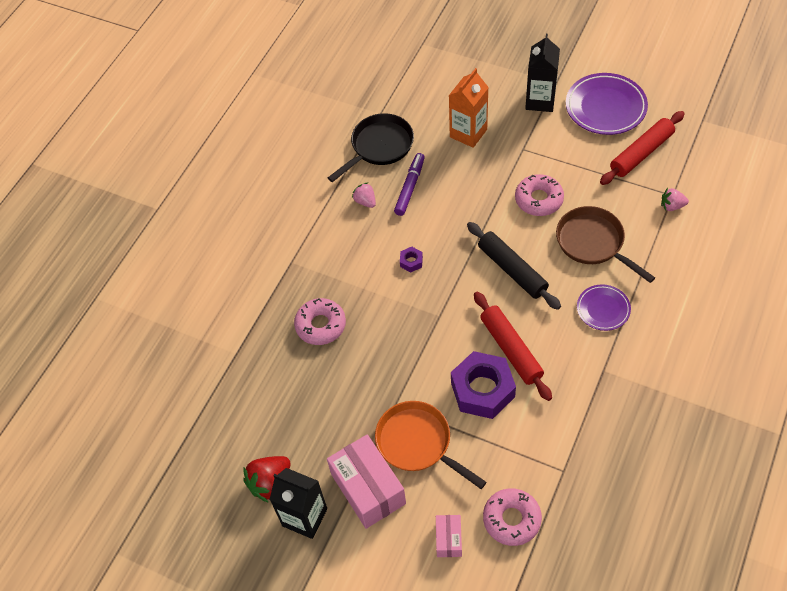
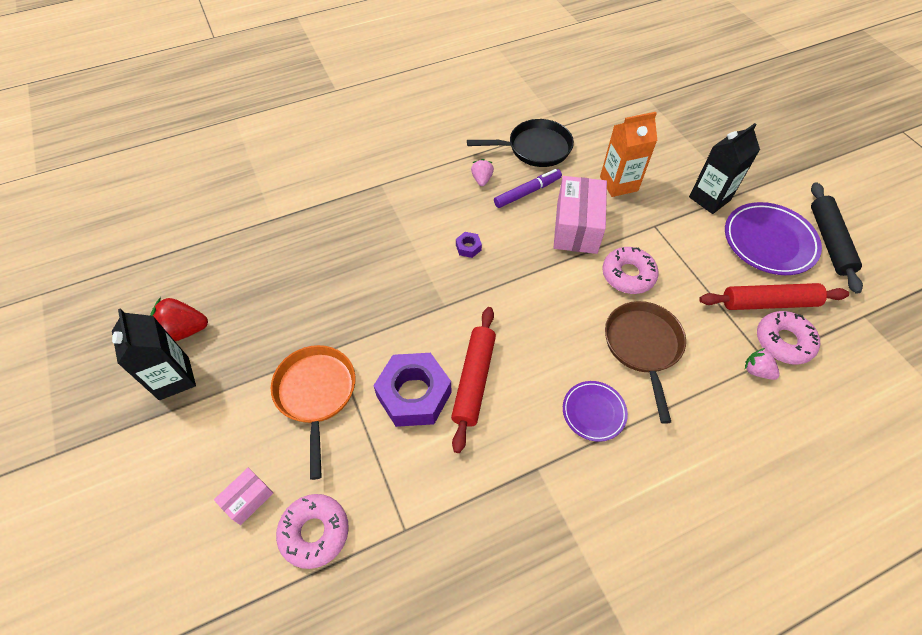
camera: 35 degrees right, 0 degrees up
pink donut [294,298,346,345] -> pink donut moved to [757,311,820,365]
pink box [327,434,406,529] -> pink box moved to [553,176,607,254]
black rolling pin [467,222,561,310] -> black rolling pin moved to [811,182,863,294]

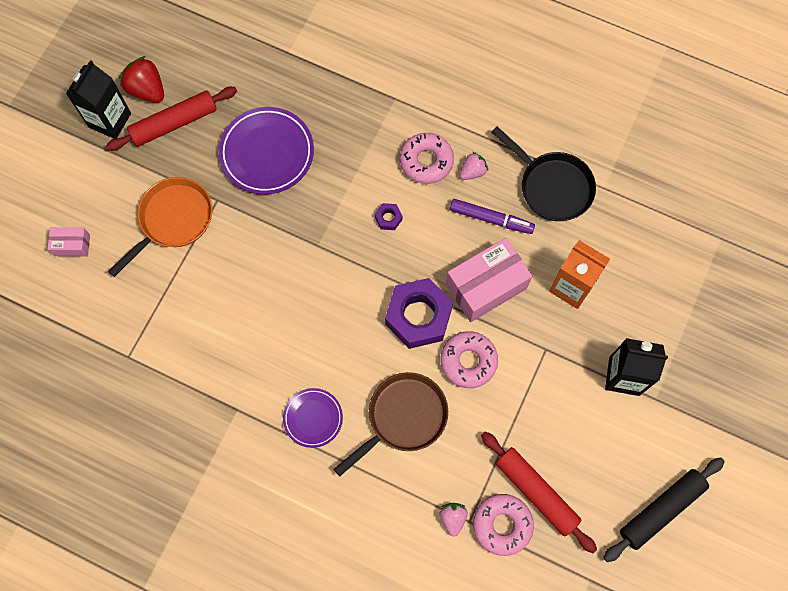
camera: 50 degrees right, 15 degrees up
pink donut [276,494,349,569] -> pink donut moved to [400,133,454,184]
purple nut [373,353,452,427] -> purple nut moved to [385,278,453,349]
red rolling pin [451,307,496,453] -> red rolling pin moved to [106,87,237,151]
purple plate [725,202,822,275] -> purple plate moved to [219,107,314,194]

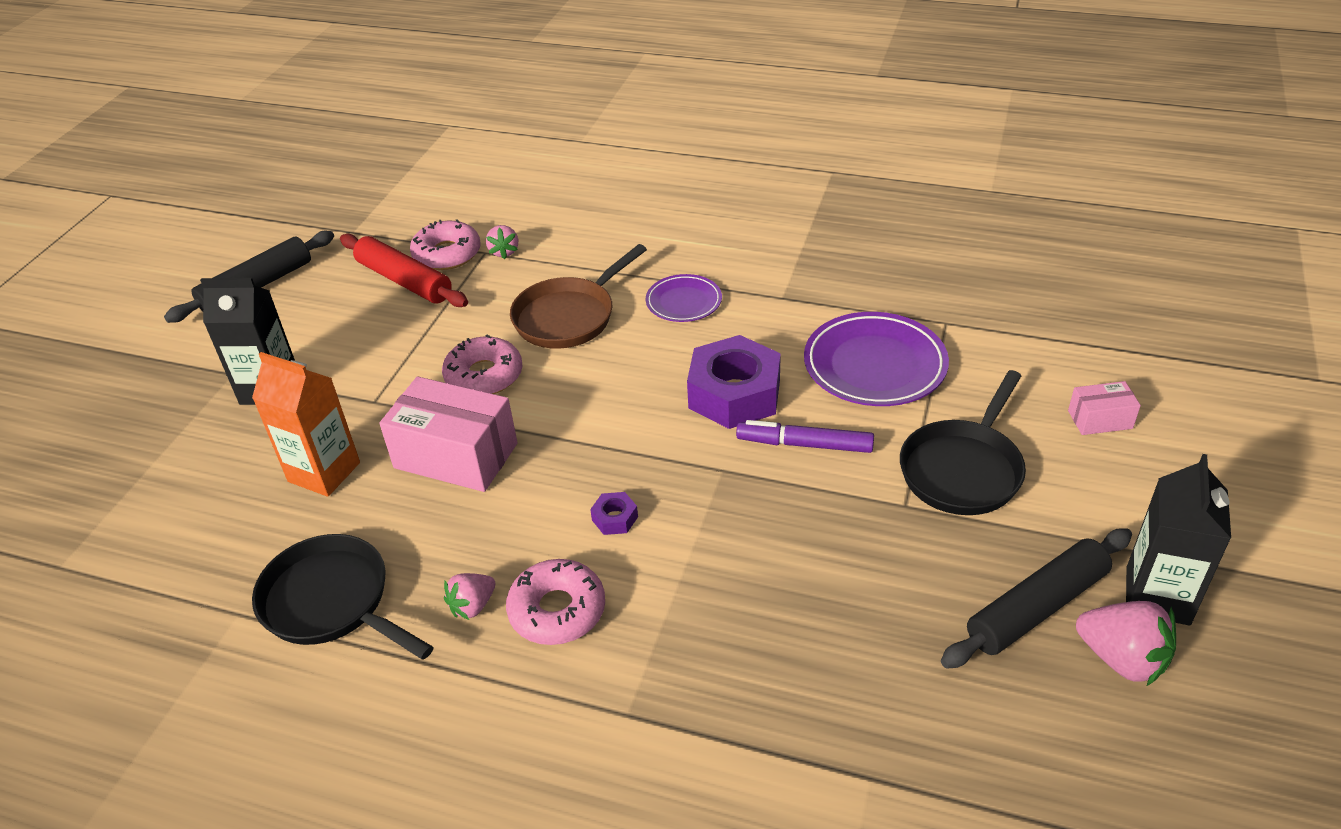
camera: 175 degrees right, 30 degrees down
red rolling pin [106,87,237,151] -> black rolling pin [941,528,1132,669]
orange pan [108,177,213,277] -> black pan [900,370,1026,515]
red strawberry [119,56,164,103] -> pink strawberry [1076,601,1176,687]
purple plate [219,107,314,194] -> purple plate moved to [804,312,949,406]
purple nut [385,278,453,349] -> purple nut moved to [687,335,781,429]
pink box [446,238,532,322] -> pink box turned 60 degrees clockwise [379,377,518,492]
purple marker [450,199,535,234] -> purple marker moved to [736,420,874,453]

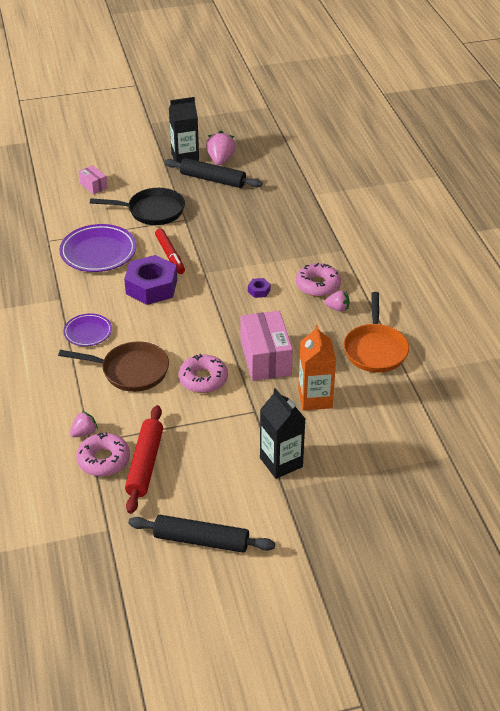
camera: 125 degrees left, 0 degrees up
black pan [252,534,434,660] -> orange pan [344,292,409,373]
purple marker [736,420,874,453] -> red marker [155,228,185,274]

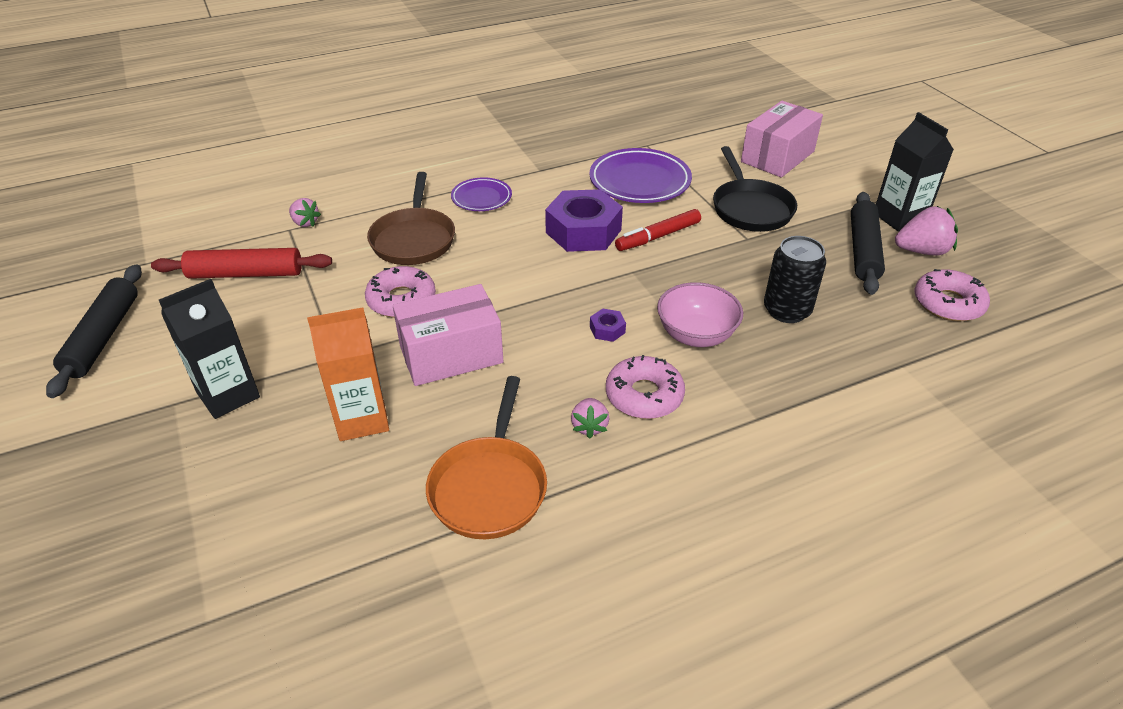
camera: 80 degrees right, 0 degrees up
pink donut [76,432,130,476] -> pink donut moved to [914,269,990,321]
pink box [78,165,108,194] -> pink box [741,101,823,178], size x1.98
orange pan [344,292,409,373] -> orange pan turned 75 degrees counterclockwise [426,376,547,539]
none -> pink bowl [657,282,743,347]
none -> black can [764,236,826,323]

